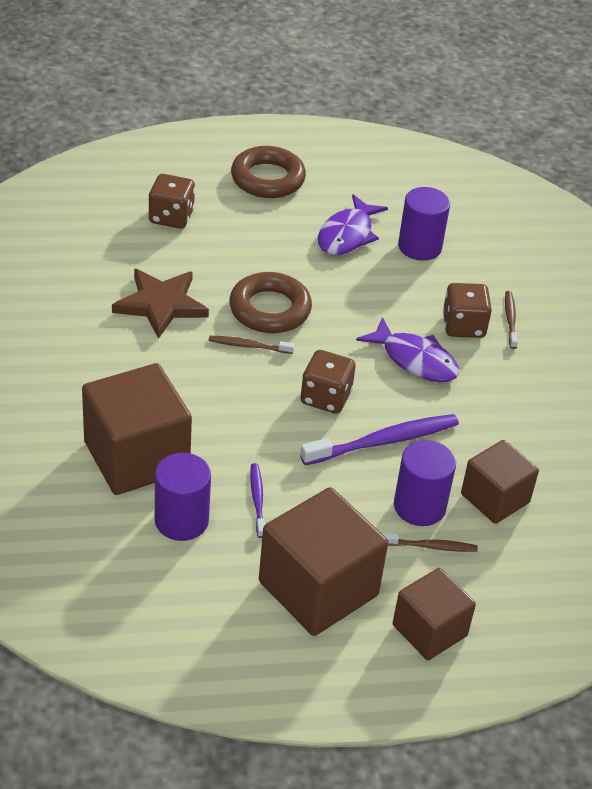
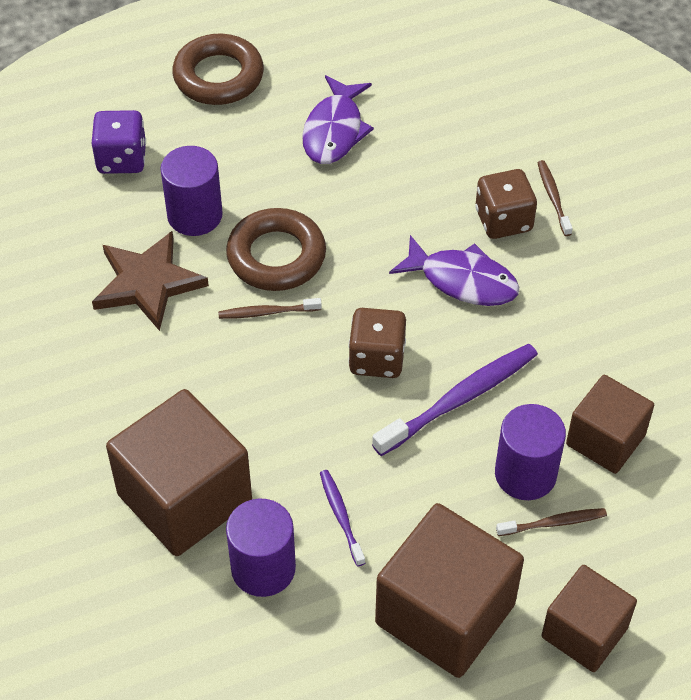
camera: 10 degrees left, 10 degrees up
brown dice [148,174,195,229] -> purple dice [91,110,146,174]
purple cylinder [398,187,450,261] -> purple cylinder moved to [161,146,223,236]

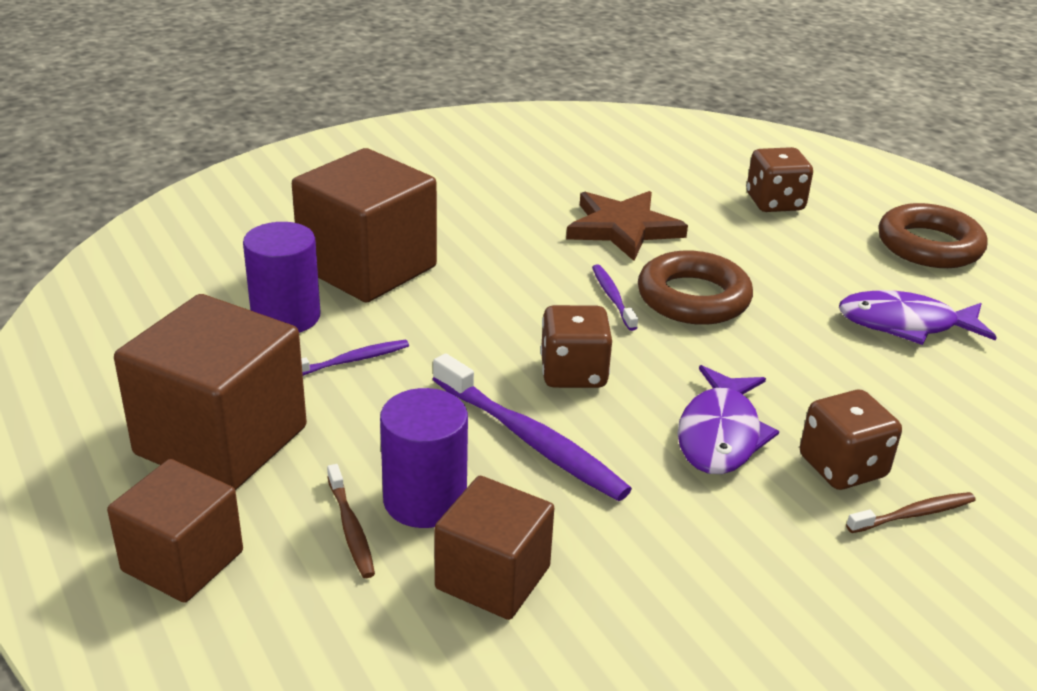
camera: 80 degrees right, 20 degrees down
purple dice [91,110,146,174] -> brown dice [747,147,813,212]
purple cylinder [161,146,223,236] -> none
brown toothbrush [218,298,322,319] -> purple toothbrush [592,264,638,331]

